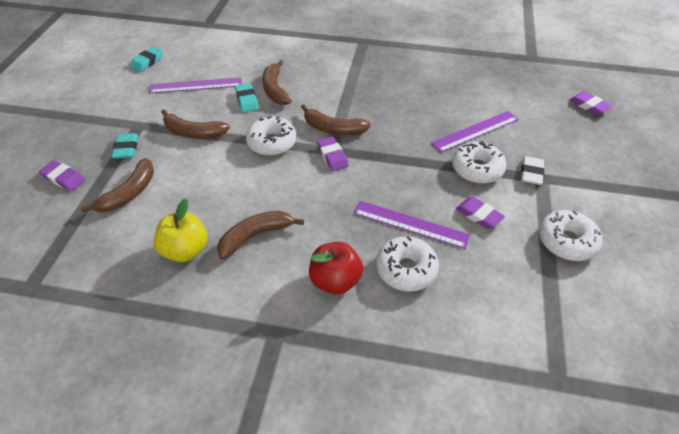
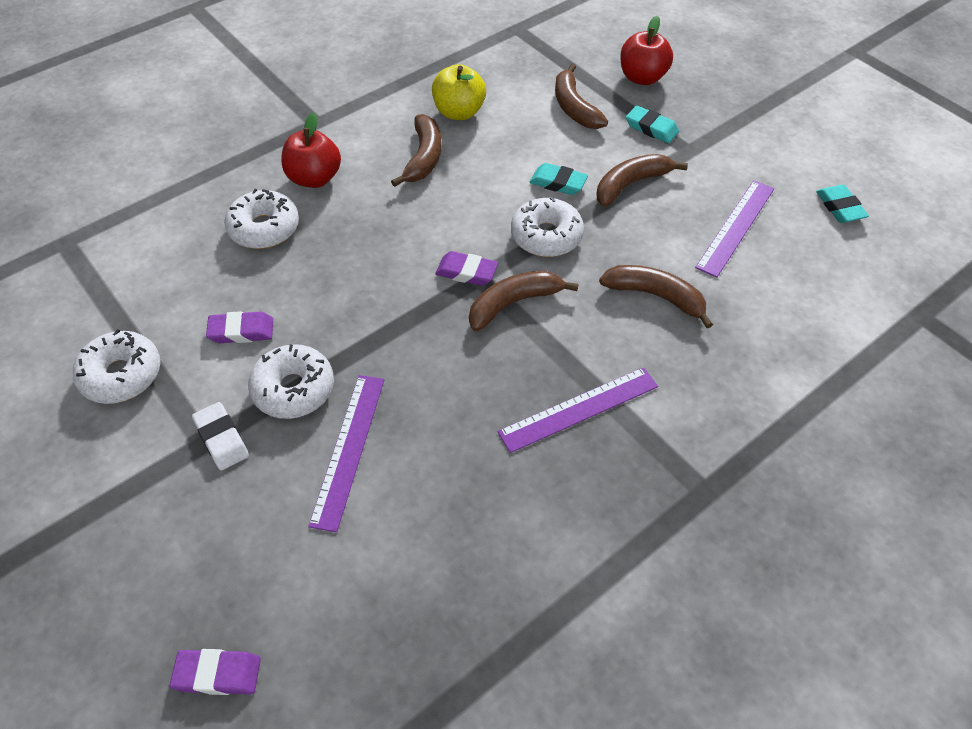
camera: 130 degrees right, 5 degrees up
purple eraser [39,161,85,191] -> red apple [620,16,673,85]
turquoise eraser [235,83,259,113] -> turquoise eraser moved to [529,163,588,195]
purple ruler [354,201,470,249] -> purple ruler moved to [497,367,658,453]

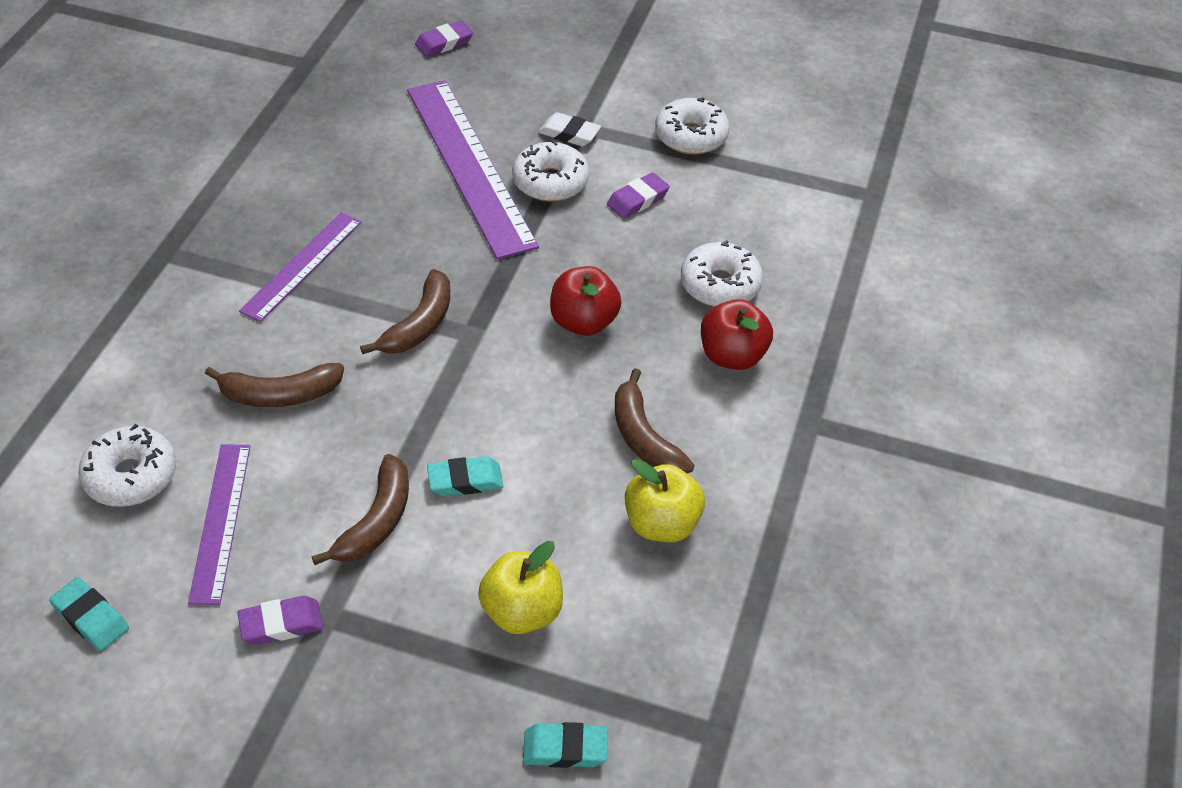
camera: 145 degrees right, 5 degrees down
purple ruler [308,375,384,532] -> purple ruler [407,80,539,259], size x1.76
purple eraser [435,251,498,286] -> purple eraser moved to [237,596,323,645]
white donut [511,197,584,257] -> white donut moved to [78,424,176,507]
brown banana [555,64,608,129] -> yellow apple [478,541,563,634]
red apple [620,16,673,85] -> red apple moved to [550,266,621,336]
turquoise eraser [626,105,679,143] -> turquoise eraser moved to [523,722,608,768]

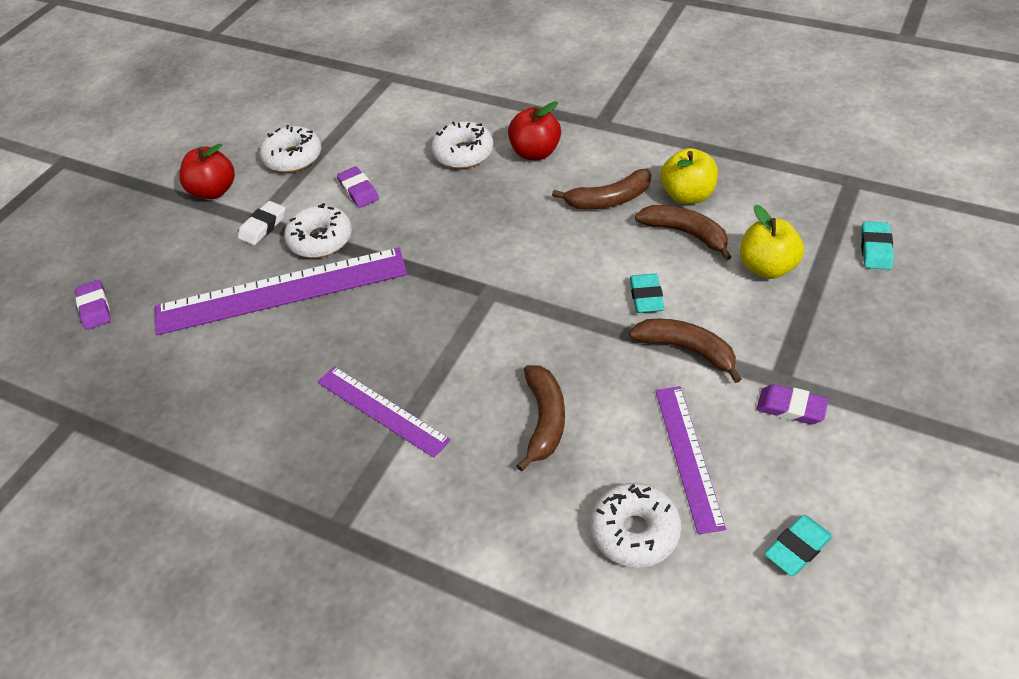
camera: 75 degrees left, 0 degrees up
purple ruler [188,444,251,605] -> purple ruler turned 75 degrees clockwise [655,386,726,534]
purple eraser [237,596,323,645] -> purple eraser turned 60 degrees counterclockwise [757,384,829,424]
brown banana [360,269,450,354] -> brown banana moved to [635,205,731,260]
red apple [550,266,621,336] -> red apple moved to [179,143,235,199]

